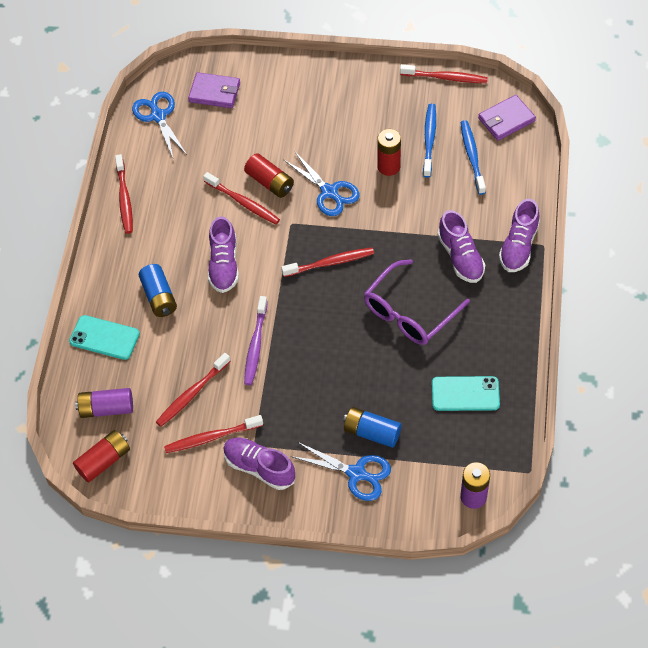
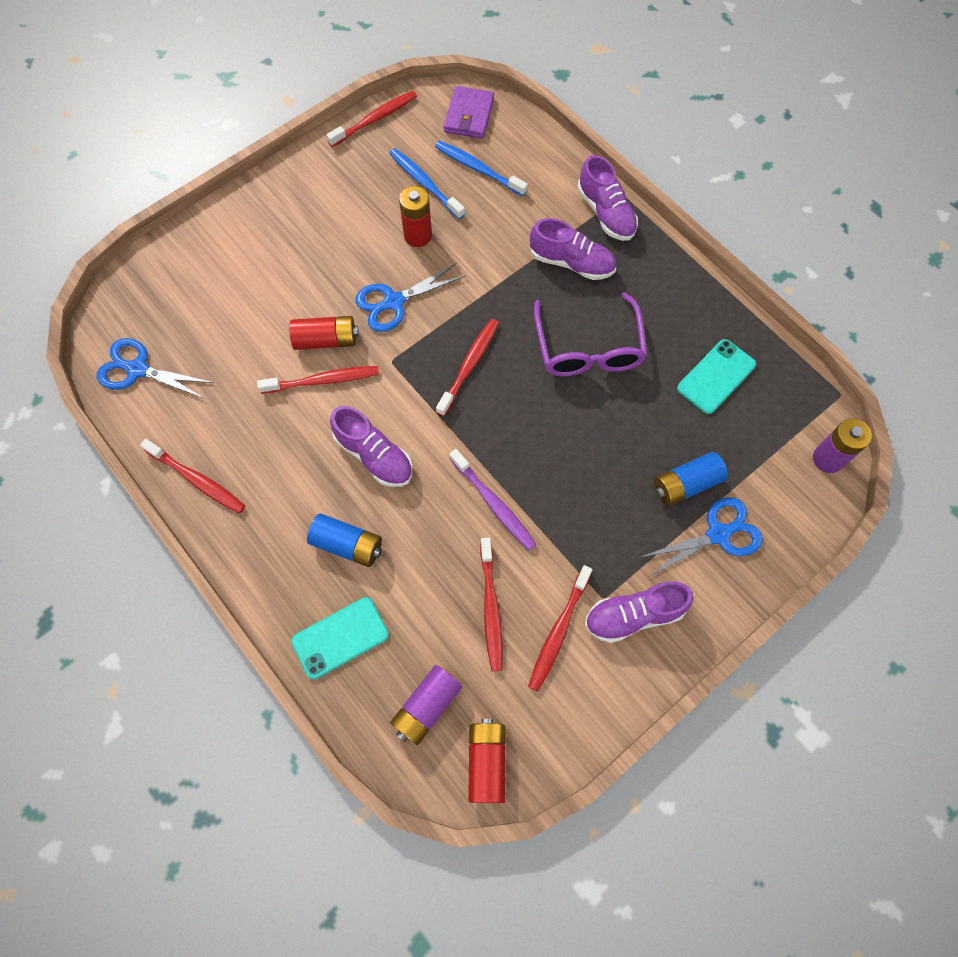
camera: 50 degrees left, 10 degrees up
purple wallet [188,72,240,108] -> none
blue scissors [284,151,360,216] -> blue scissors turned 150 degrees clockwise [355,263,466,332]

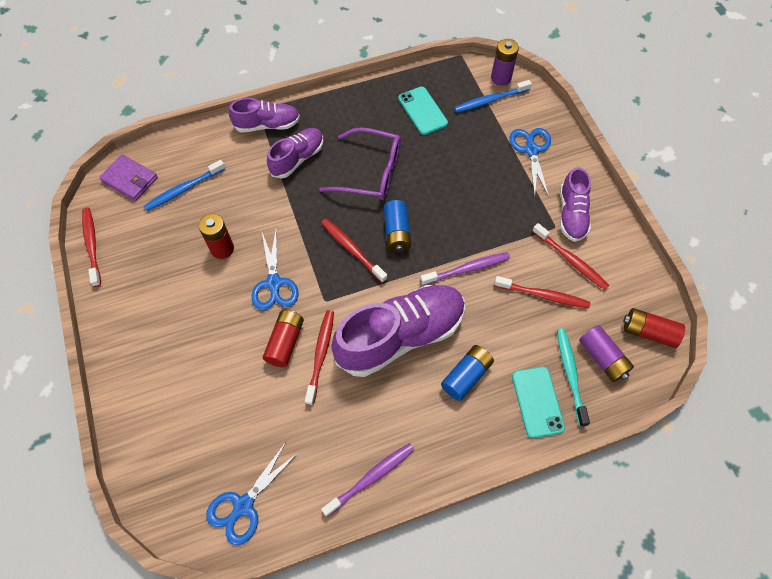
camera: 70 degrees left, 5 degrees down
red toothbrush [140,439,245,514] -> purple toothbrush [321,443,414,517]
purple shoe [330,406,413,487] -> purple shoe [331,285,465,377], size x1.80
blue toothbrush [389,148,465,219] -> blue toothbrush moved to [454,80,532,113]
blue battery [654,452,728,506] -> blue battery moved to [384,200,411,253]
none -> turquoise toothbrush [557,328,590,427]

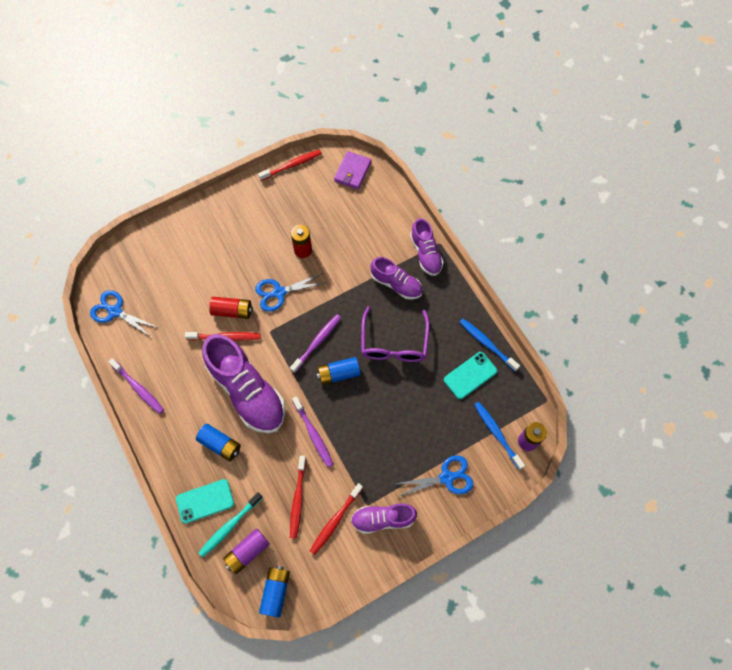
camera: 80 degrees right, 5 degrees up
blue toothbrush [144,160,225,211] -> blue toothbrush moved to [459,319,520,371]
red toothbrush [321,219,388,283] -> purple toothbrush [290,314,341,373]
turquoise toothbrush [557,328,590,427] -> turquoise toothbrush turned 150 degrees clockwise [198,492,263,557]
red battery [623,308,685,348] -> blue battery [259,566,290,617]

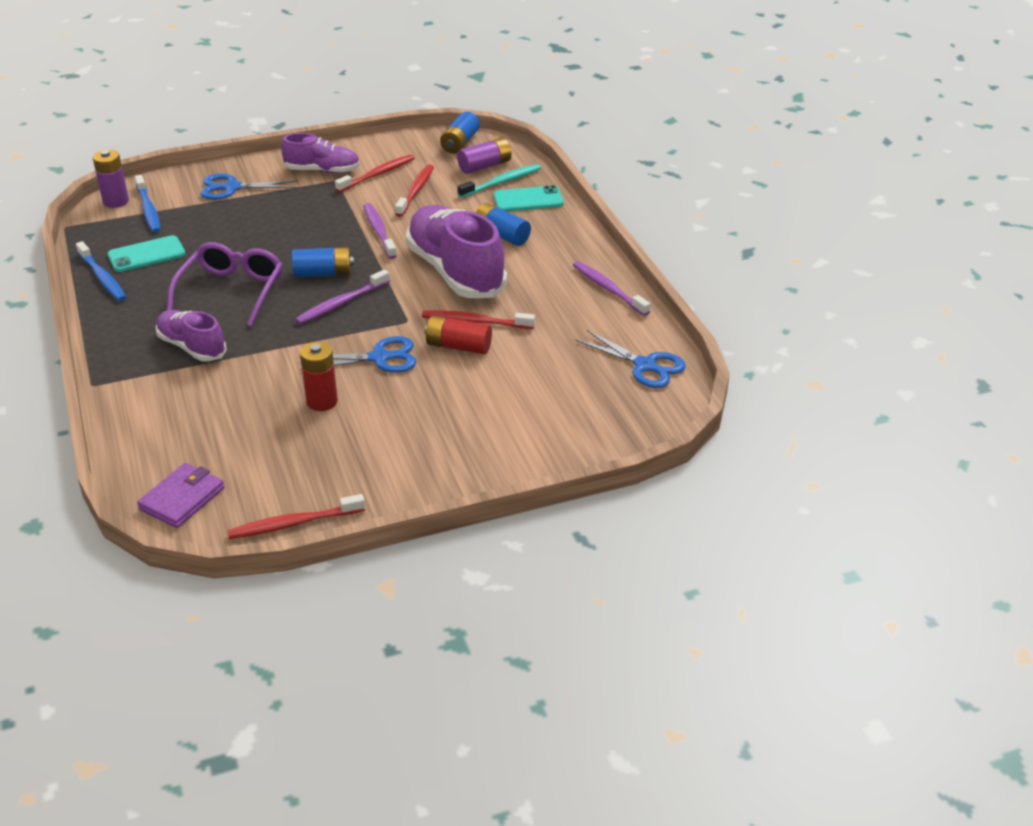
camera: 170 degrees left, 30 degrees down
purple shoe [410,218,444,276] -> none

